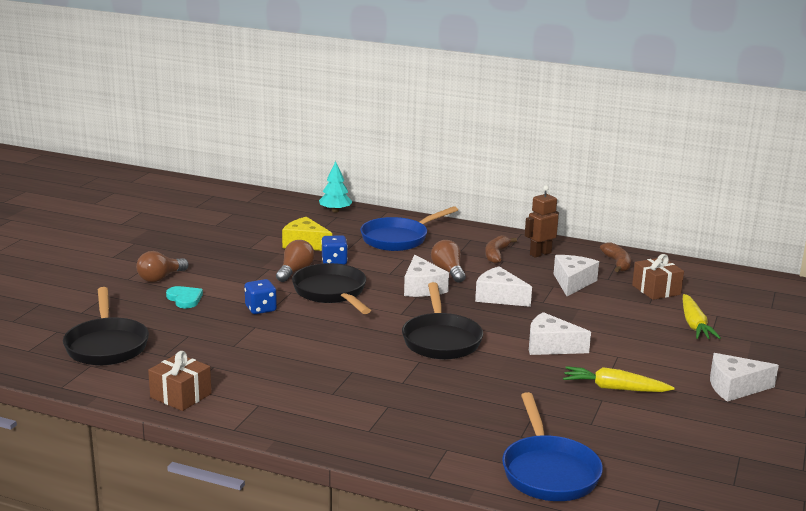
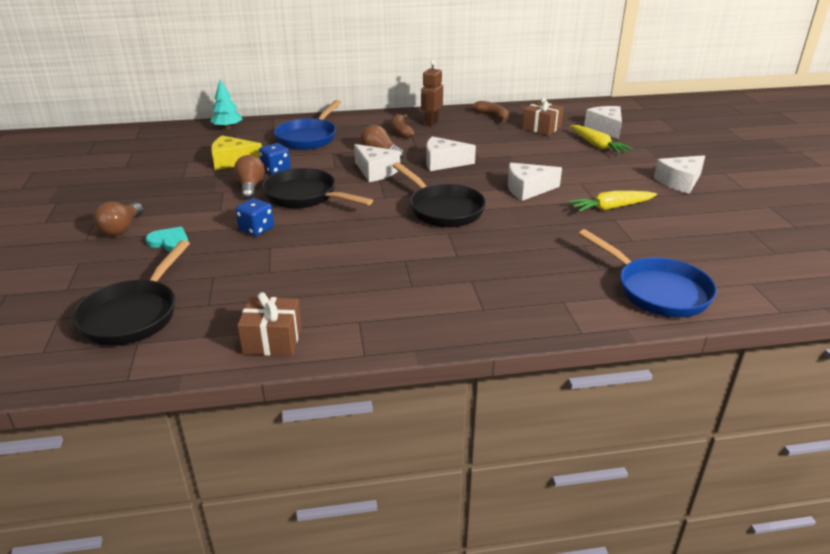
camera: 30 degrees left, 10 degrees up
black pan [63,287,149,365] -> black pan turned 60 degrees clockwise [72,240,190,345]
white cheese [554,255,599,296] -> white cheese moved to [584,106,622,139]

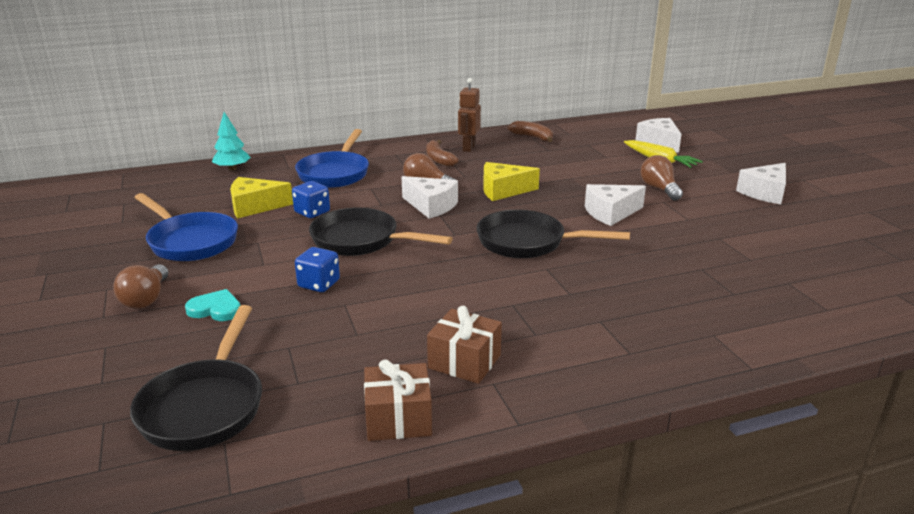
camera: 10 degrees left, 5 degrees down
brown light bulb [234,155,265,200] -> brown light bulb moved to [640,155,683,201]
black pan [392,162,486,227] -> black pan turned 150 degrees clockwise [477,210,630,258]
white cheese [426,136,476,171] -> yellow cheese [483,162,540,201]
brown gift [522,97,564,136] -> brown gift moved to [427,306,502,384]
yellow carrot [568,191,657,212] -> none
blue pan [579,229,717,318] -> blue pan moved to [134,193,238,261]

